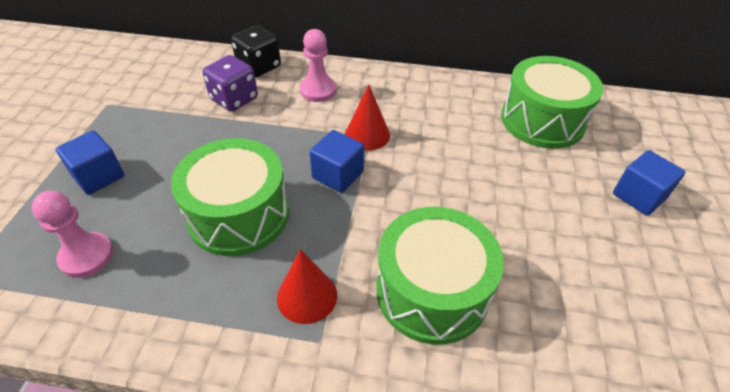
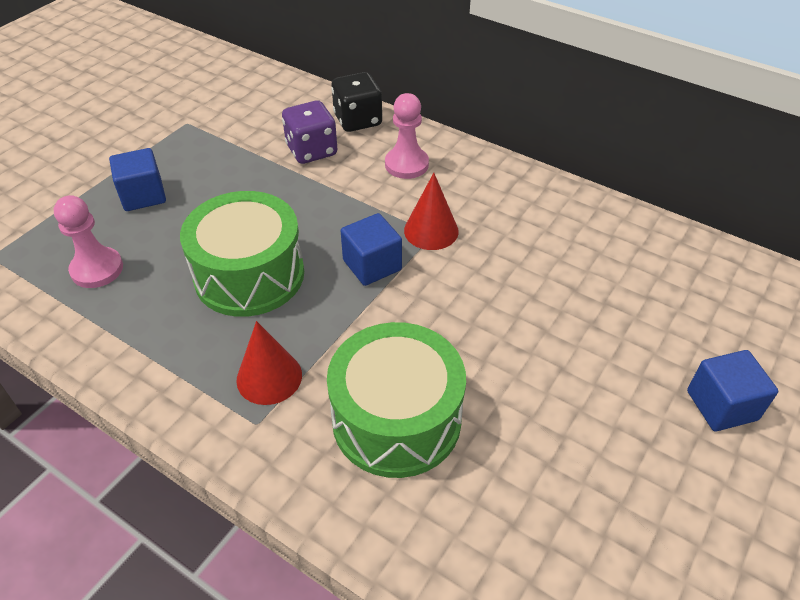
camera: 25 degrees right, 0 degrees up
green drum [501,56,603,149] -> none

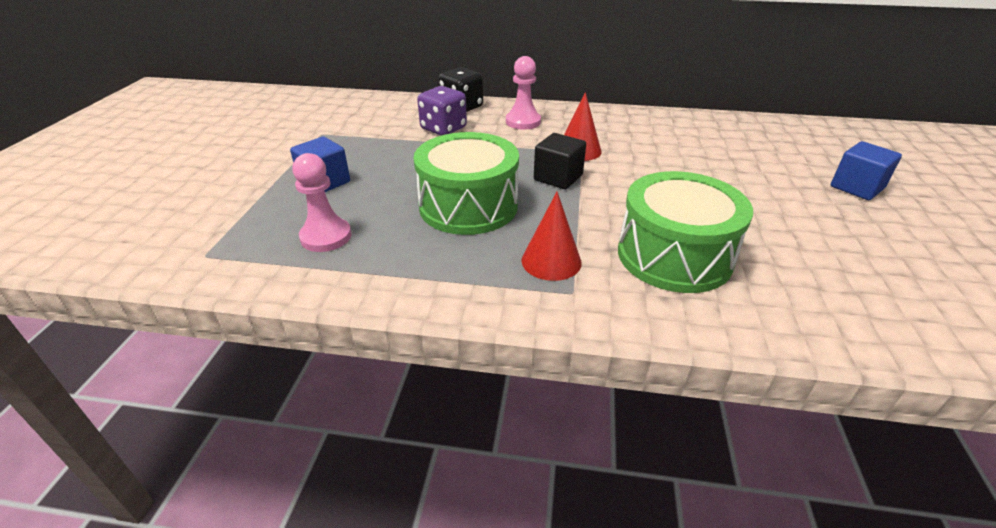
camera: 25 degrees left, 10 degrees down
blue cube [341,213,402,286] -> black cube [534,133,586,189]

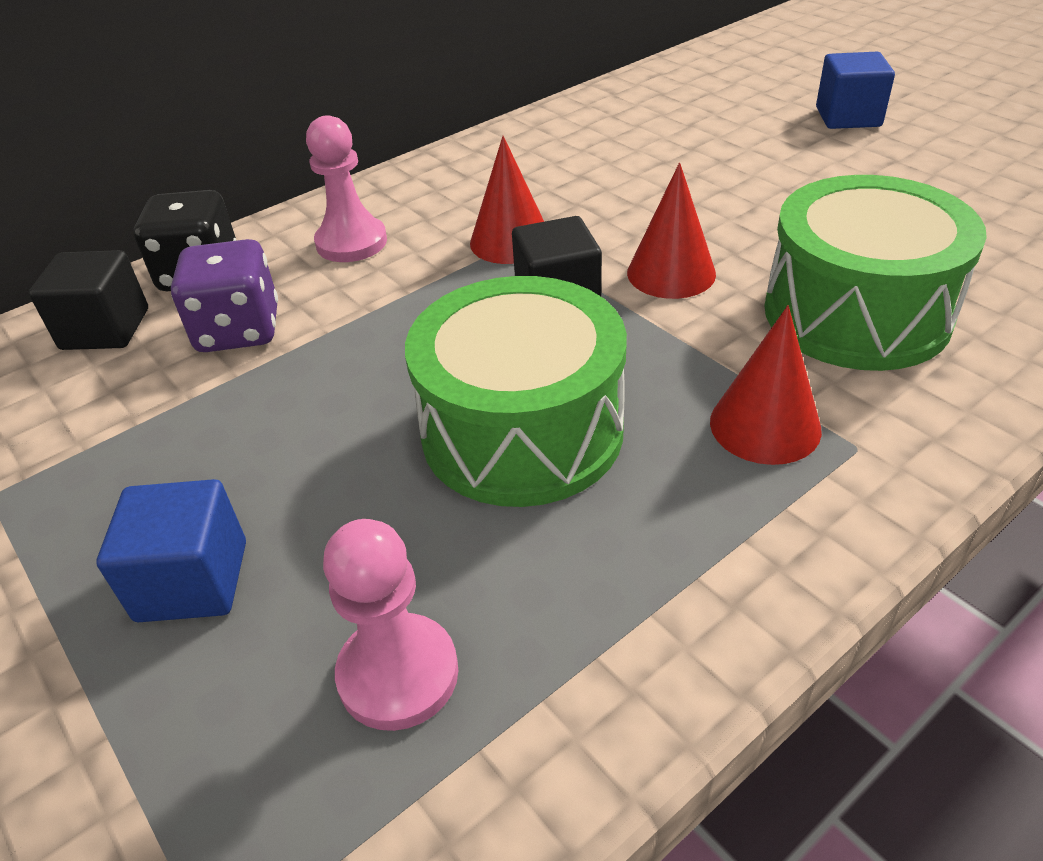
camera: 45 degrees left, 5 degrees up
none -> black cube [29,250,148,350]
none -> red cone [627,163,716,299]

